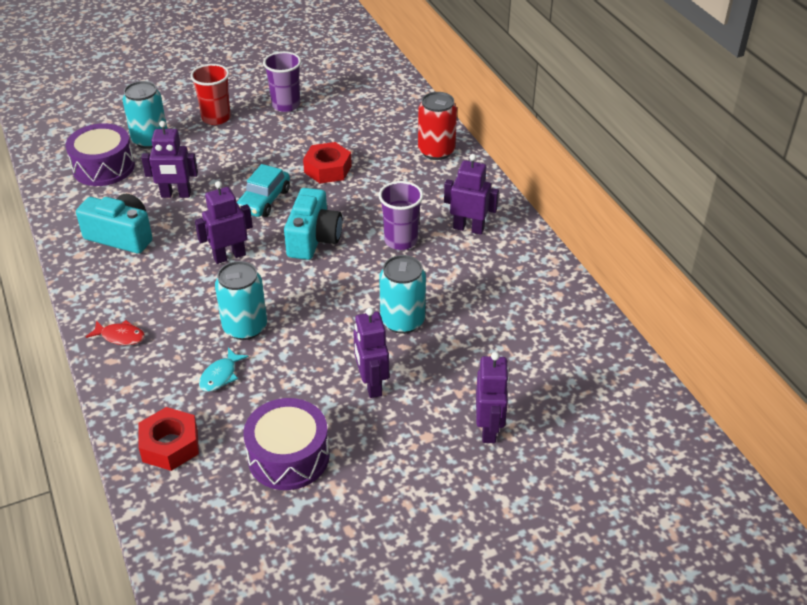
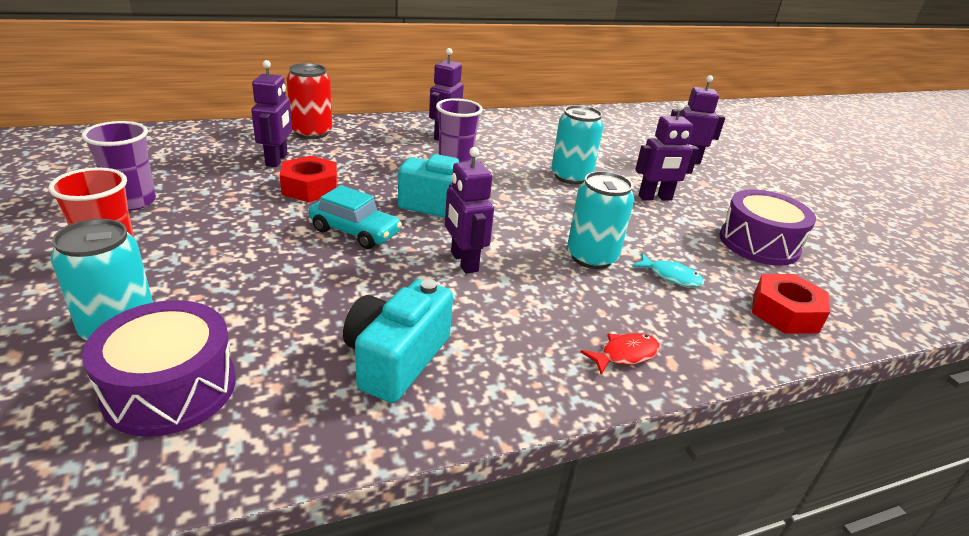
camera: 90 degrees left, 10 degrees down
red fish [86,320,145,345] -> red fish turned 45 degrees clockwise [580,333,660,375]
purple robot [141,121,198,198] -> purple robot moved to [251,60,292,167]

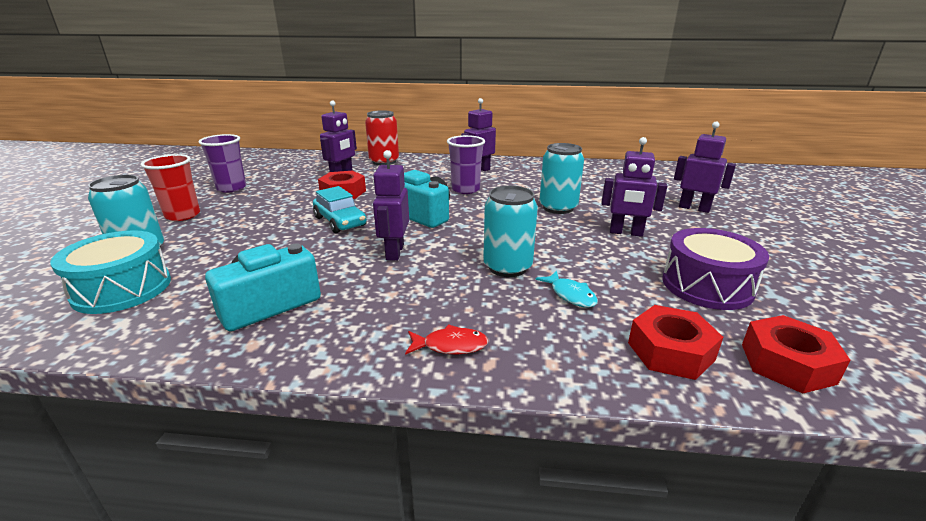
camera: 30 degrees right, 5 degrees down
purple drum [82,300,236,437] -> turquoise drum [50,230,171,314]
none -> red nut [742,315,851,394]

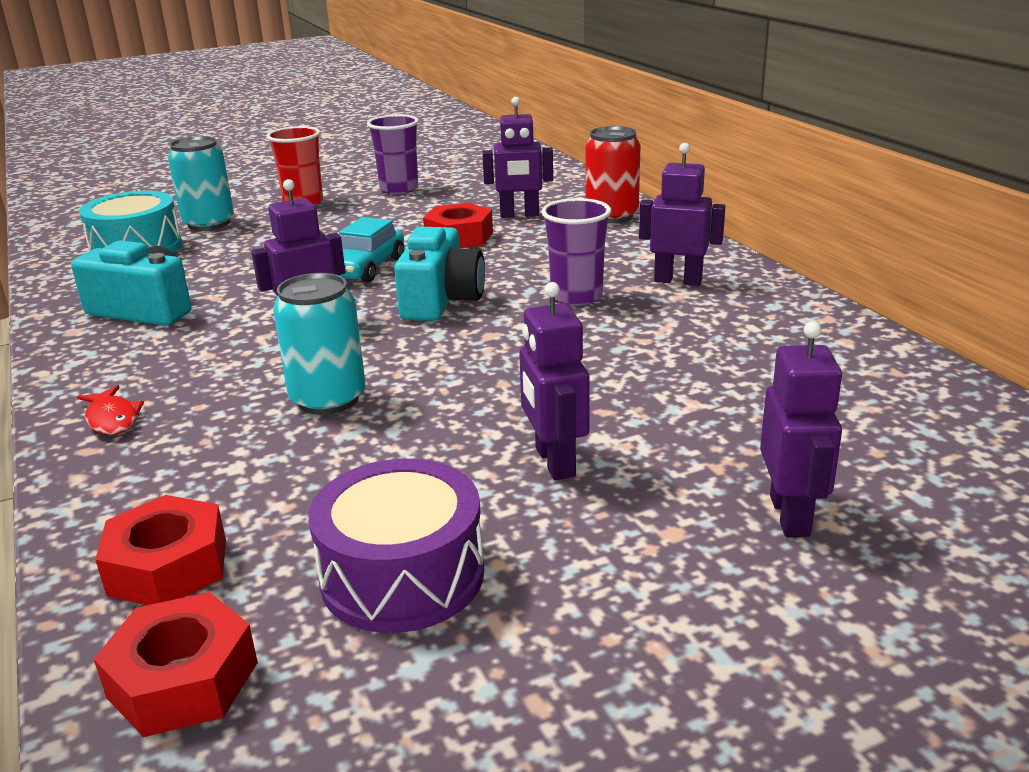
camera: 60 degrees right, 0 degrees up
turquoise fish [535,271,598,308] -> none
turquoise can [540,143,584,214] -> none

